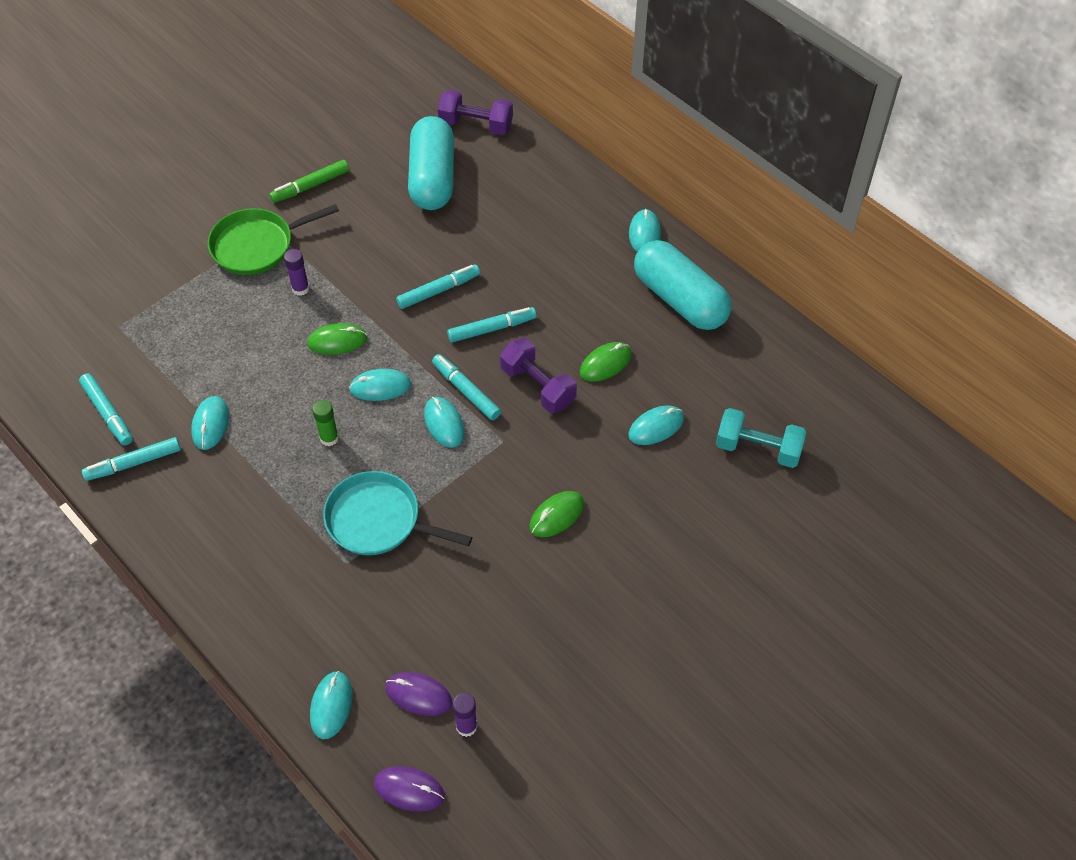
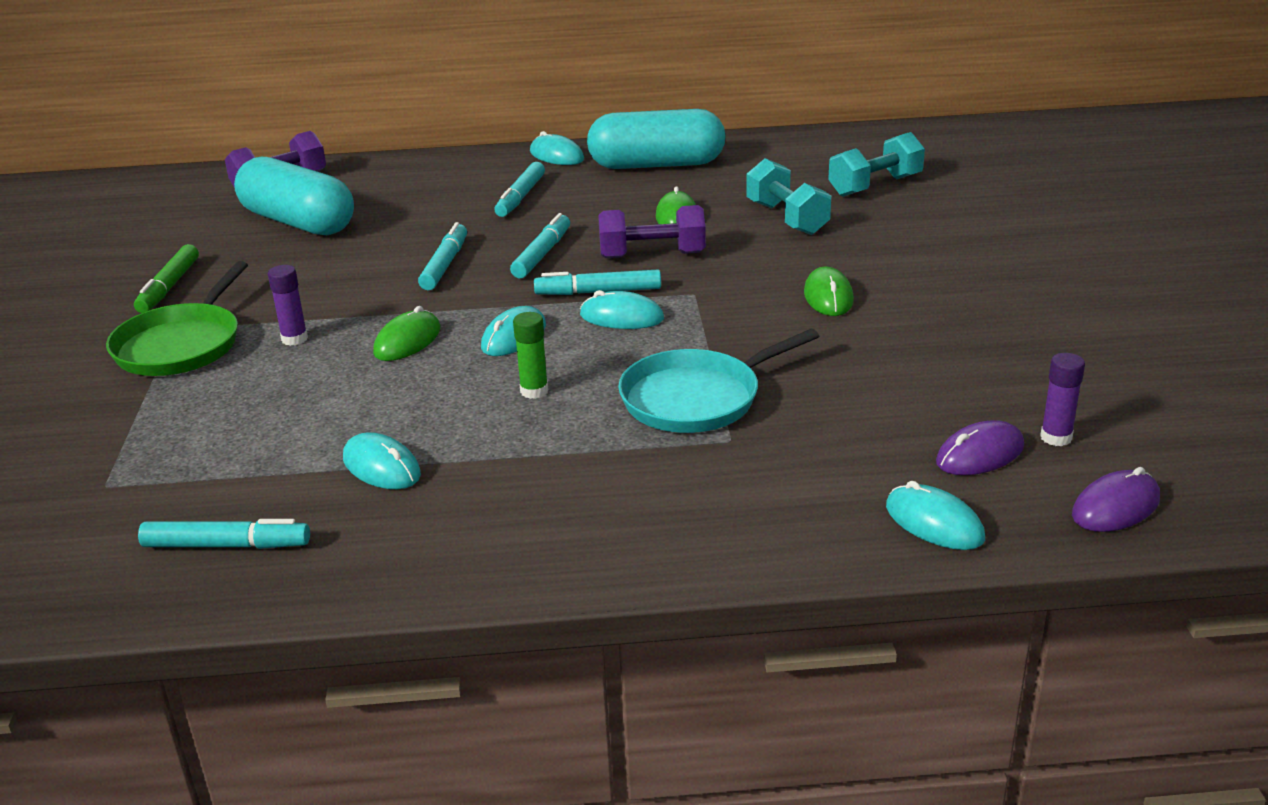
camera: 50 degrees left, 25 degrees down
turquoise marker [82,437,181,481] -> turquoise marker moved to [494,162,545,217]
turquoise mouse [628,405,684,445] -> turquoise dumbbell [746,158,831,235]

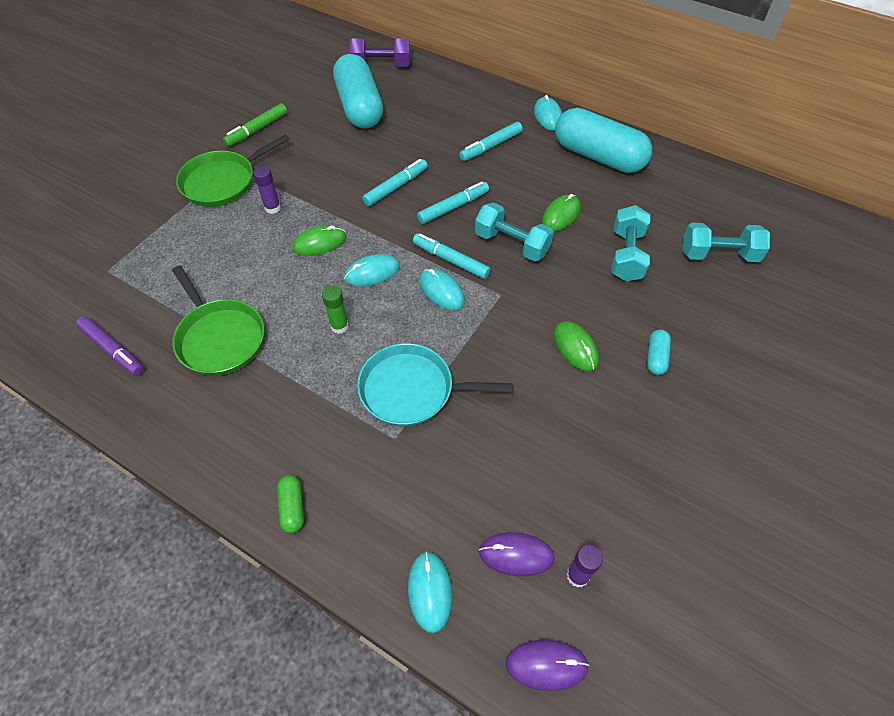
camera: 35 degrees right, 25 degrees up
turquoise marker [138,519,310,549] -> purple marker [76,316,144,376]
turquoise mouse [343,432,421,489] -> green pan [172,265,264,376]
purple dumbbell [598,205,706,258] -> turquoise dumbbell [475,202,554,262]
green mouse [804,266,854,316] -> green mouse turned 60 degrees counterclockwise [554,321,599,372]
none -> green capsule [277,475,304,533]
none -> turquoise capsule [647,329,671,375]

